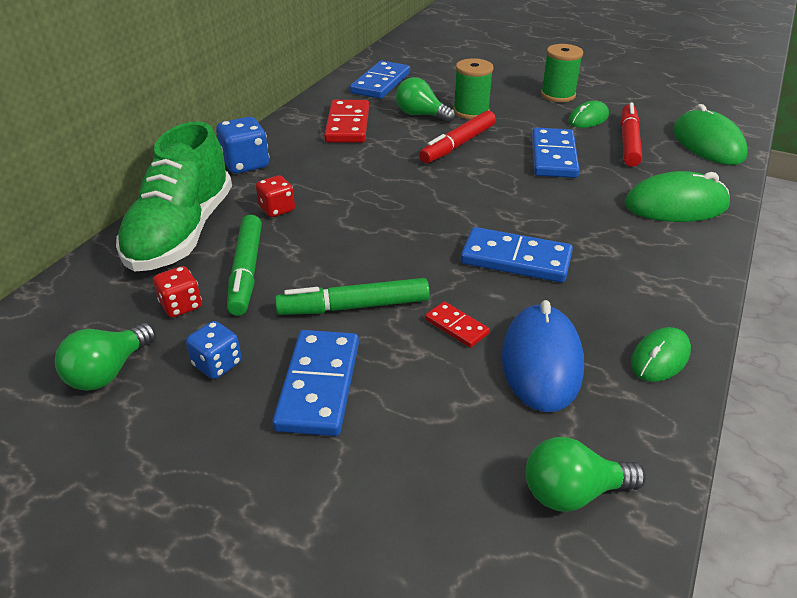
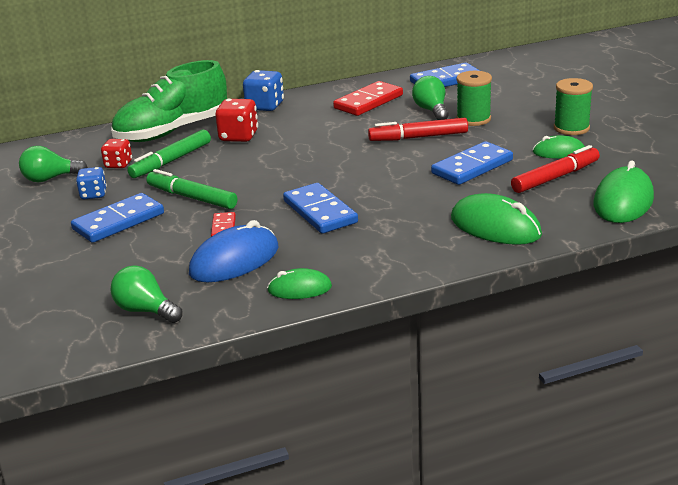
camera: 45 degrees right, 10 degrees down
red dice [256,175,295,217] -> red dice [215,99,258,142], size x1.52

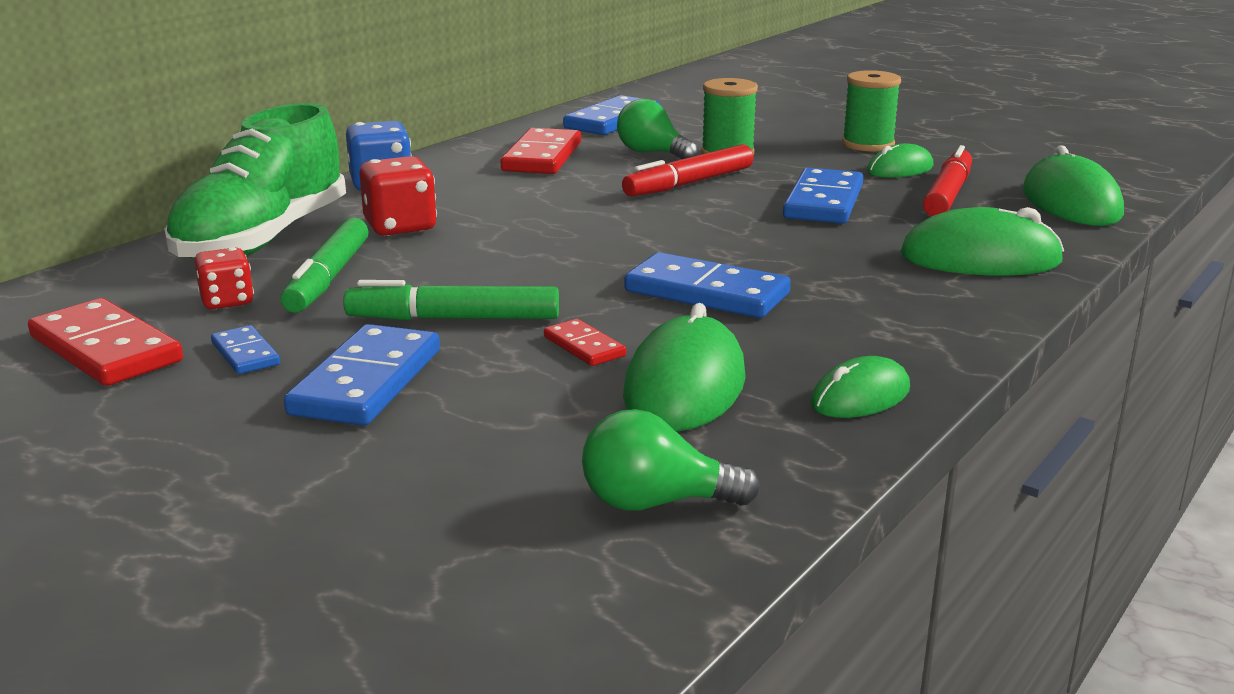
camera: 35 degrees left, 5 degrees down
green light bulb [19,146,88,182] -> red domino [28,298,183,386]
blue dice [76,167,107,199] -> blue domino [211,325,280,374]
blue mouse [189,220,279,282] -> green mouse [623,303,746,431]

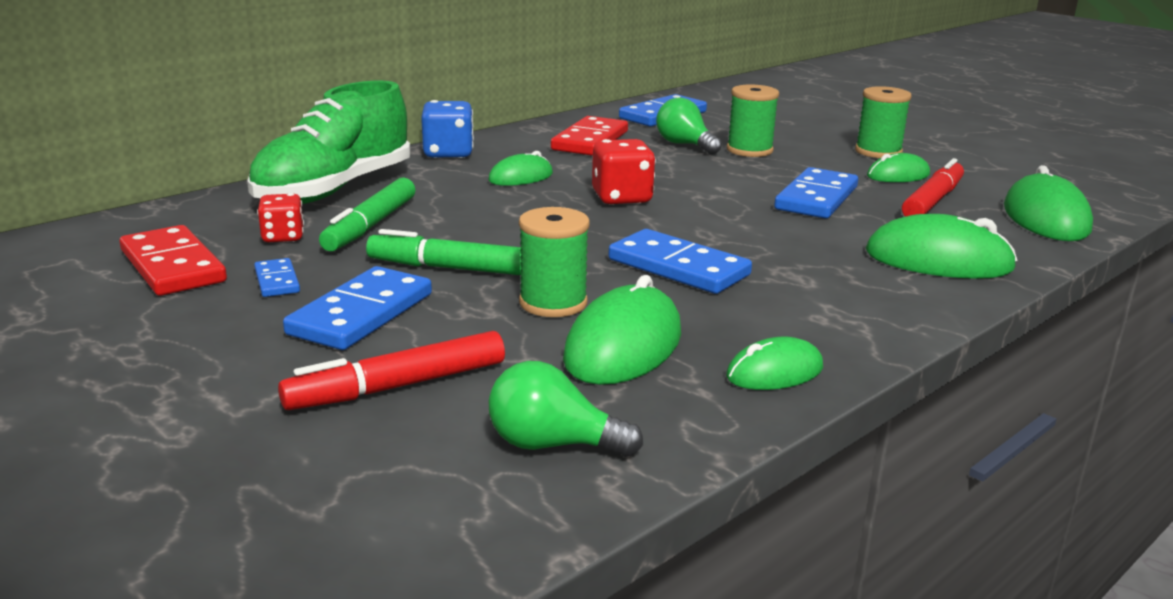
camera: 10 degrees right, 0 degrees up
red dice [359,156,437,236] -> red dice moved to [592,139,656,205]
red domino [544,319,626,366] -> green spool [519,207,590,317]
red marker [622,145,754,197] -> red marker moved to [278,331,505,410]
none -> green mouse [488,151,553,186]

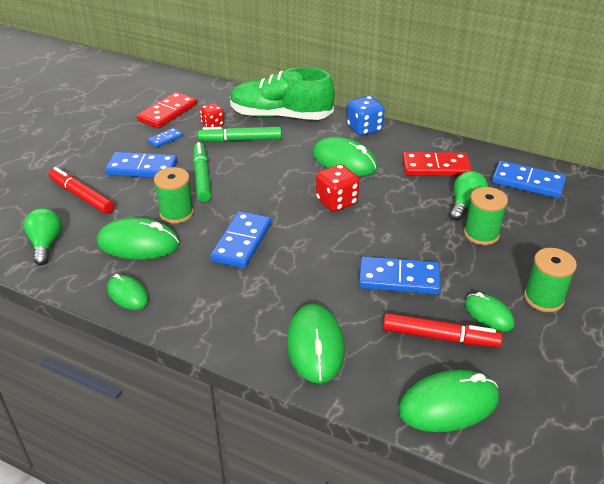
camera: 70 degrees right, 15 degrees up
green mouse [488,151,553,186] -> green mouse [312,136,378,176], size x1.67

